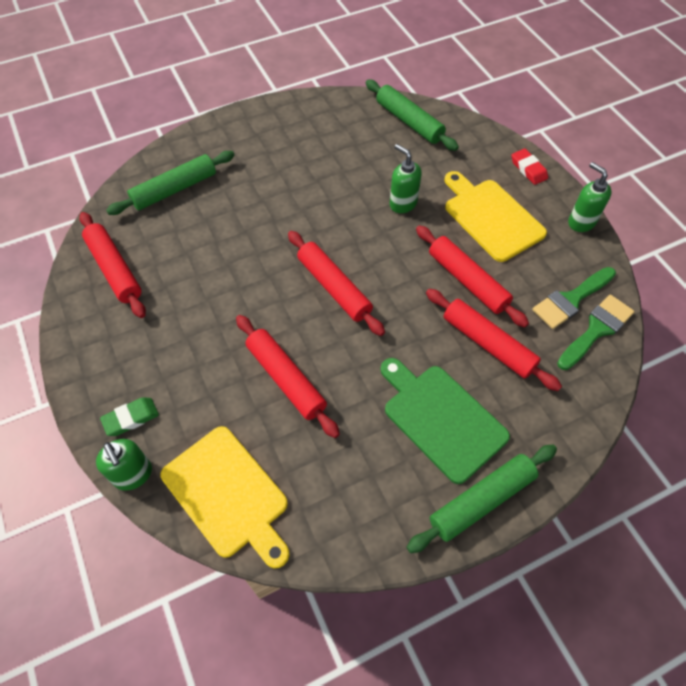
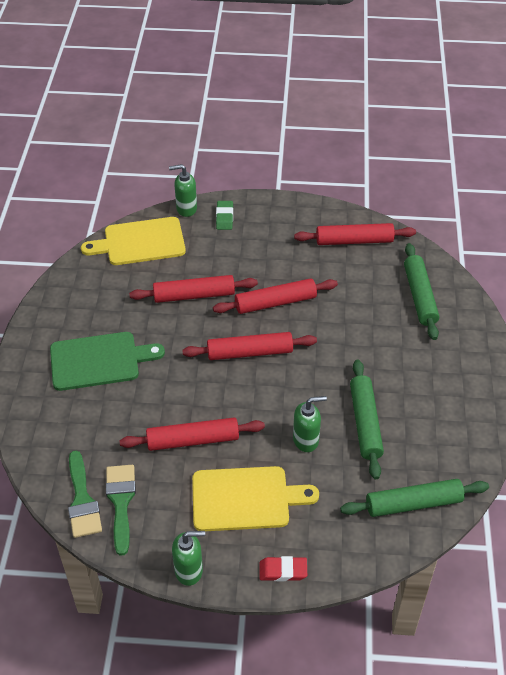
camera: 120 degrees right, 10 degrees down
green rolling pin [407,445,557,553] -> green rolling pin moved to [350,359,384,479]
red rolling pin [426,289,562,391] -> red rolling pin moved to [213,278,338,314]

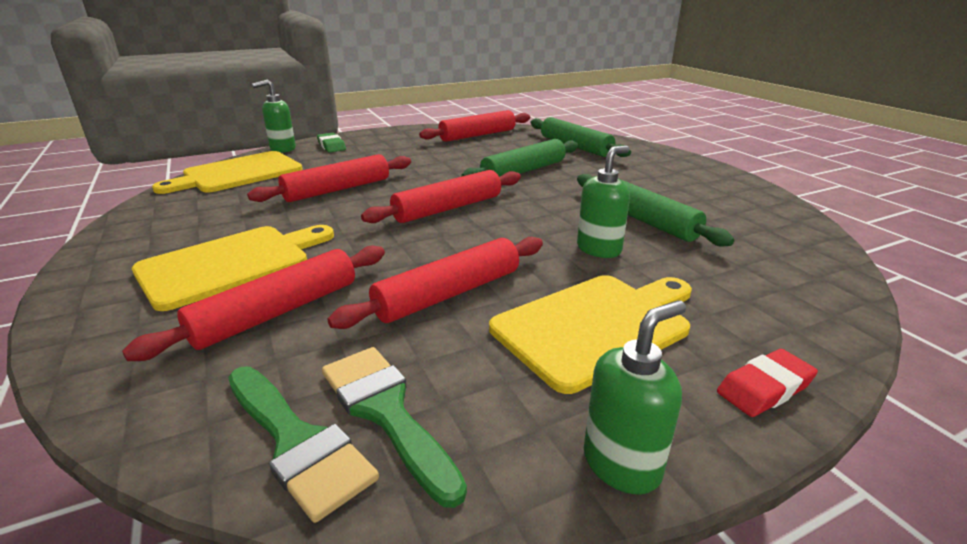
camera: 30 degrees left, 20 degrees down
green cutting board [50,332,165,391] -> yellow cutting board [132,225,334,311]
red rolling pin [213,278,338,314] -> red rolling pin moved to [122,245,385,361]
green rolling pin [340,479,489,517] -> green rolling pin moved to [461,139,578,177]

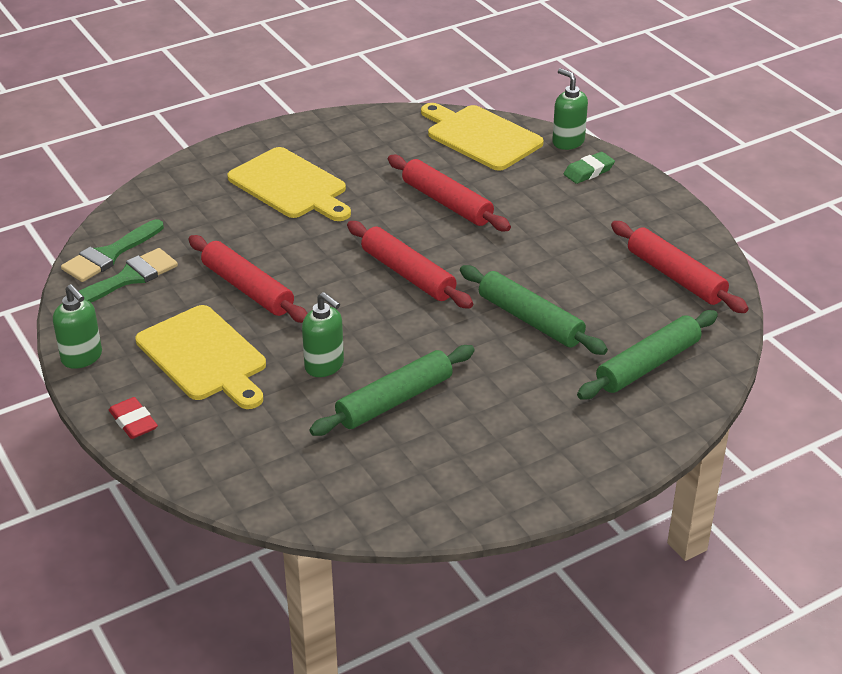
camera: 85 degrees right, 10 degrees up
red rolling pin [122,245,385,361] -> none

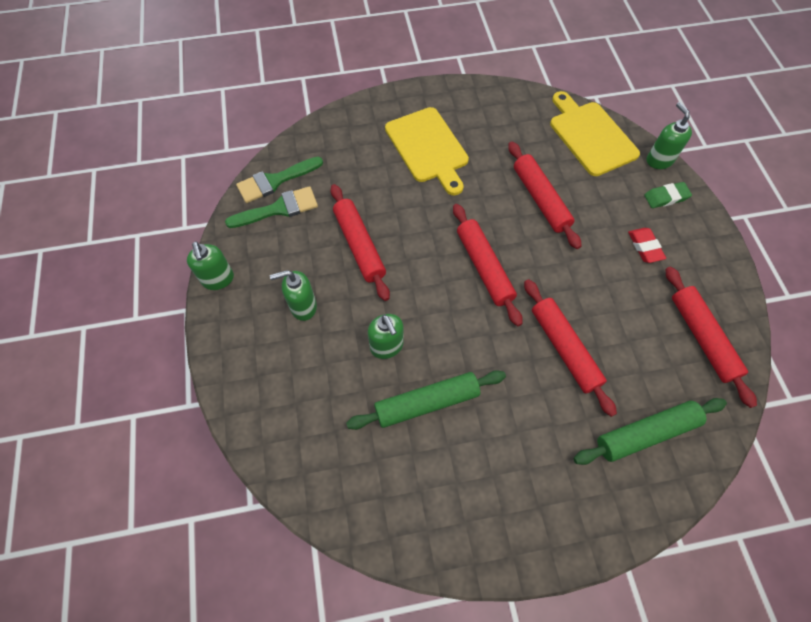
camera: 20 degrees right, 25 degrees up
red eraser [109,397,158,439] -> red eraser moved to [628,228,666,263]
yellow cutting board [135,305,266,409] -> green soap dispenser [270,270,317,321]
green rolling pin [460,265,608,355] -> red rolling pin [524,279,617,417]

